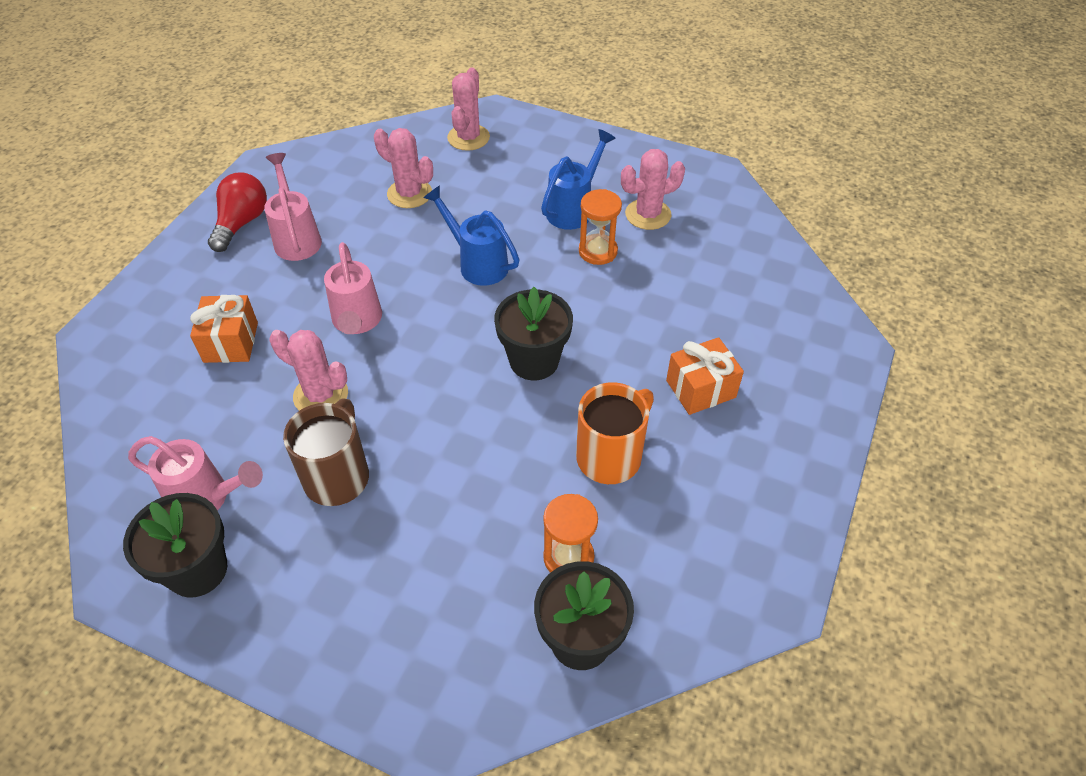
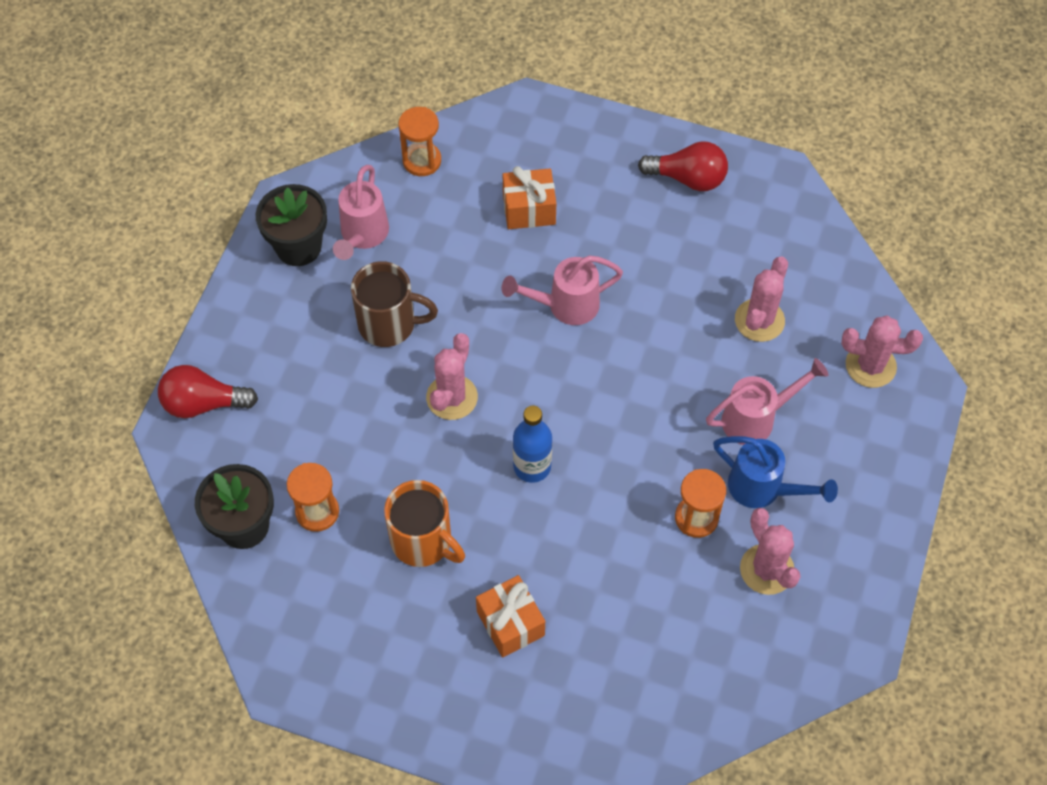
camera: 85 degrees right, 10 degrees up
pink watering can [264,153,322,261] -> pink watering can moved to [706,358,828,445]
pink cactus [270,330,348,411] -> pink cactus moved to [426,333,478,420]
blue watering can [423,185,520,286] -> none
black flower pot [494,287,573,380] -> blue bottle [513,405,552,483]
none -> red light bulb [158,365,258,418]
none -> orange hourglass [399,107,441,176]

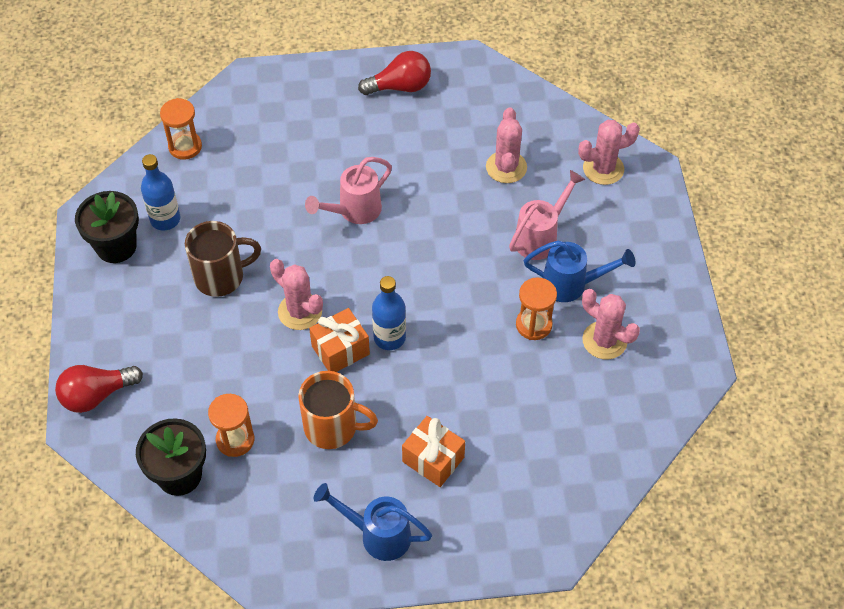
camera: 25 degrees left, 5 degrees down
pink watering can [333,165,389,260] -> blue bottle [141,154,180,230]
pink cactus [426,333,478,420] -> pink cactus turned 45 degrees counterclockwise [270,259,323,330]
orange gift [503,166,556,229] -> orange gift moved to [309,308,370,372]
none -> blue watering can [314,483,432,561]

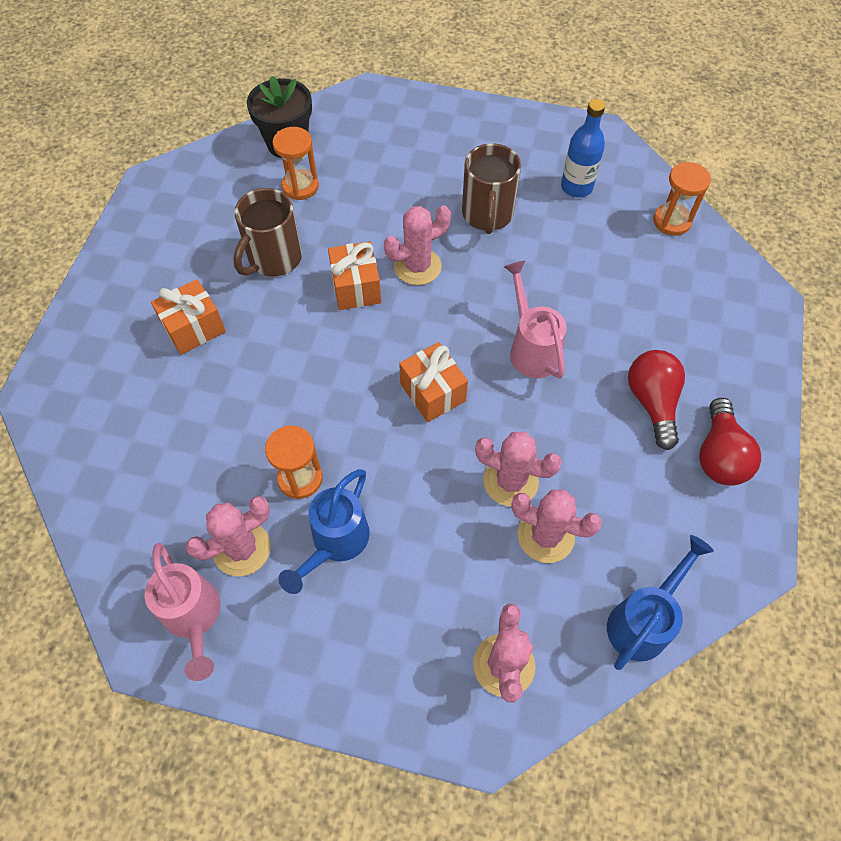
camera: 110 degrees right, 5 degrees up
red light bulb [55,365,143,413] -> red light bulb moved to [628,350,685,450]
black flower pot [75,191,139,263] -> none
orange mug [298,371,378,449] -> brown mug [233,188,302,277]
blue watering can [314,483,432,561] -> blue watering can moved to [607,535,714,670]
blue bottle [372,276,406,350] -> none
pink watering can [509,170,585,260] -> pink watering can moved to [145,543,221,681]
none -> orange gift [399,342,468,422]
none -> pink cactus [475,432,562,507]

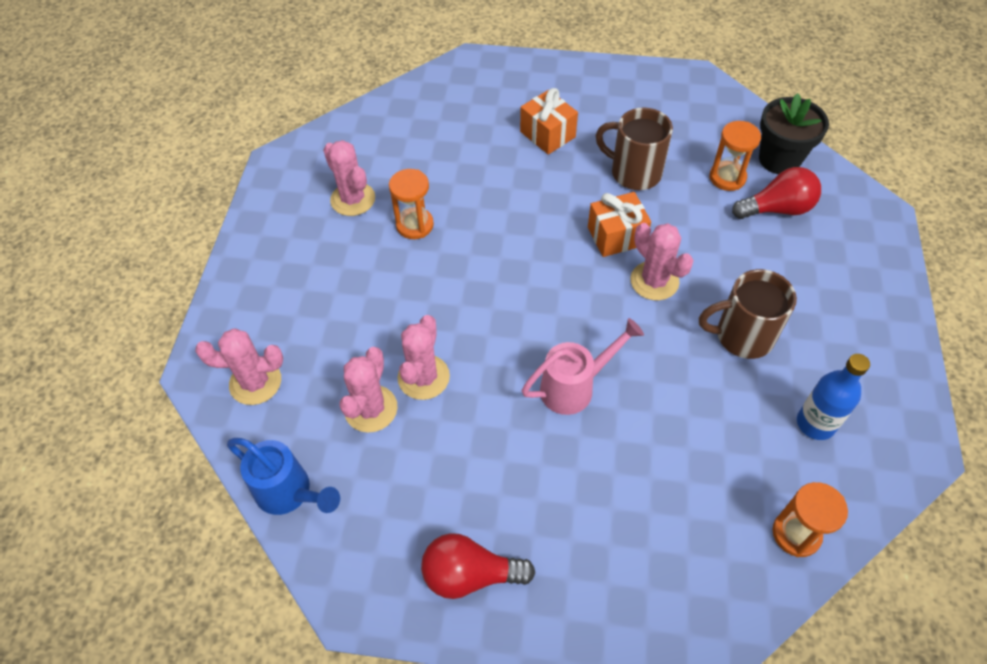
camera: 85 degrees right, 5 degrees down
pink watering can [145,543,221,681] -> none
blue watering can [278,469,370,594] -> none
orange gift [399,342,468,422] -> none
red light bulb [628,350,685,450] -> red light bulb moved to [732,167,821,219]

